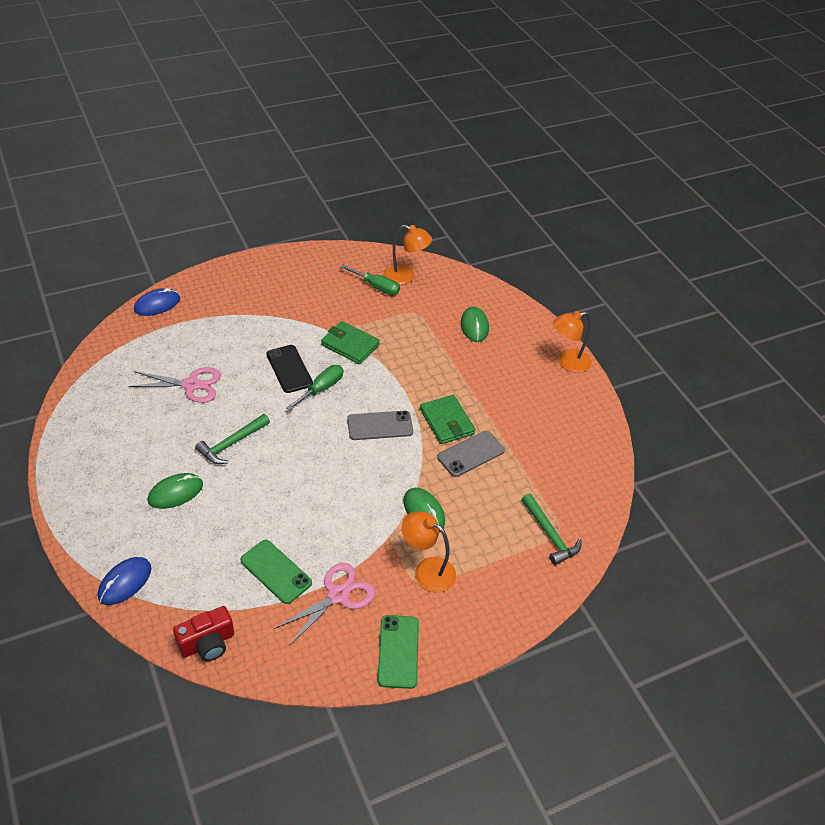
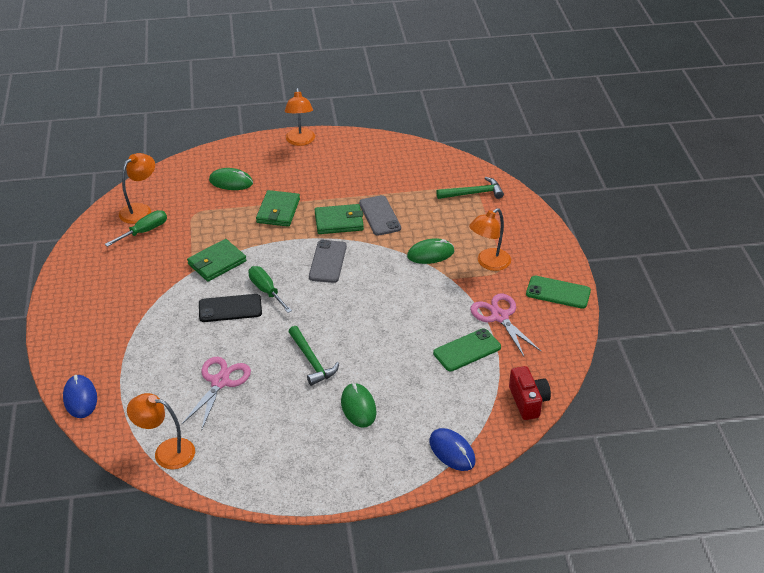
camera: 70 degrees left, 5 degrees down
none -> orange lamp [127,393,195,469]
none -> green wallet [256,190,300,227]

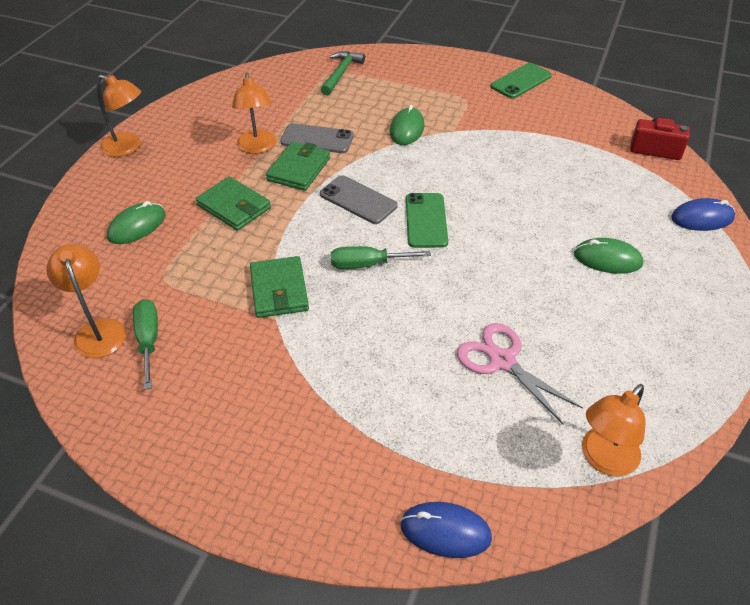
camera: 60 degrees left, 5 degrees up
black phone [199,294,262,322] -> none
green hammer [288,326,339,386] -> none
green phone [433,329,501,371] -> green phone moved to [406,193,448,248]
orange lamp [469,208,511,271] -> orange lamp moved to [232,73,276,154]
pink scissors [470,294,542,356] -> none

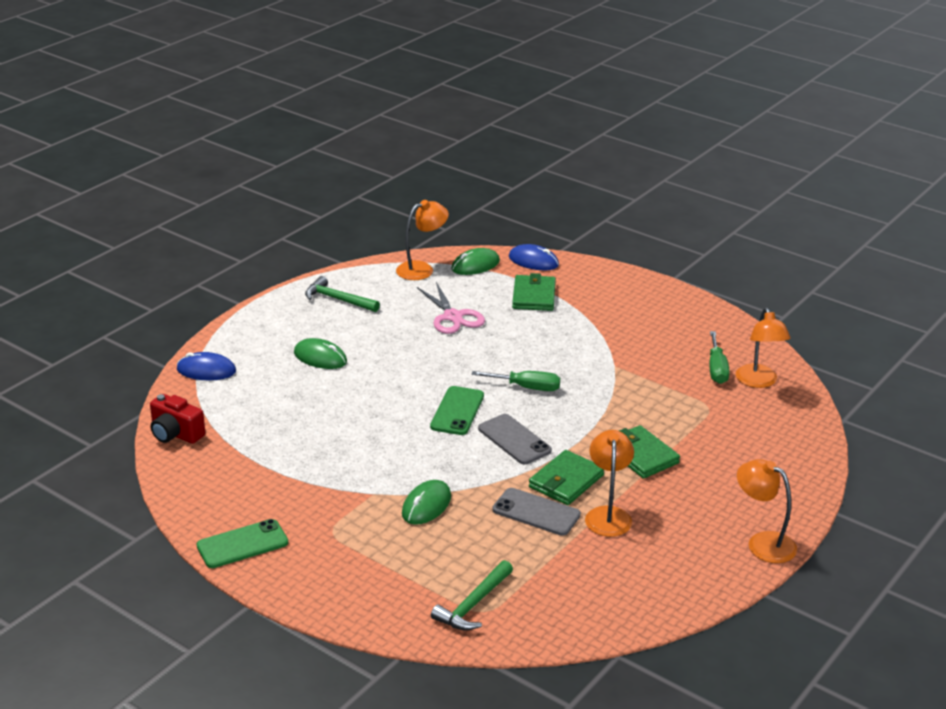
camera: 165 degrees left, 15 degrees down
green mouse [107,201,166,244] -> green mouse moved to [451,248,500,275]
green wallet [250,256,309,318] -> green wallet moved to [512,273,556,311]
none -> green hammer [305,276,380,312]

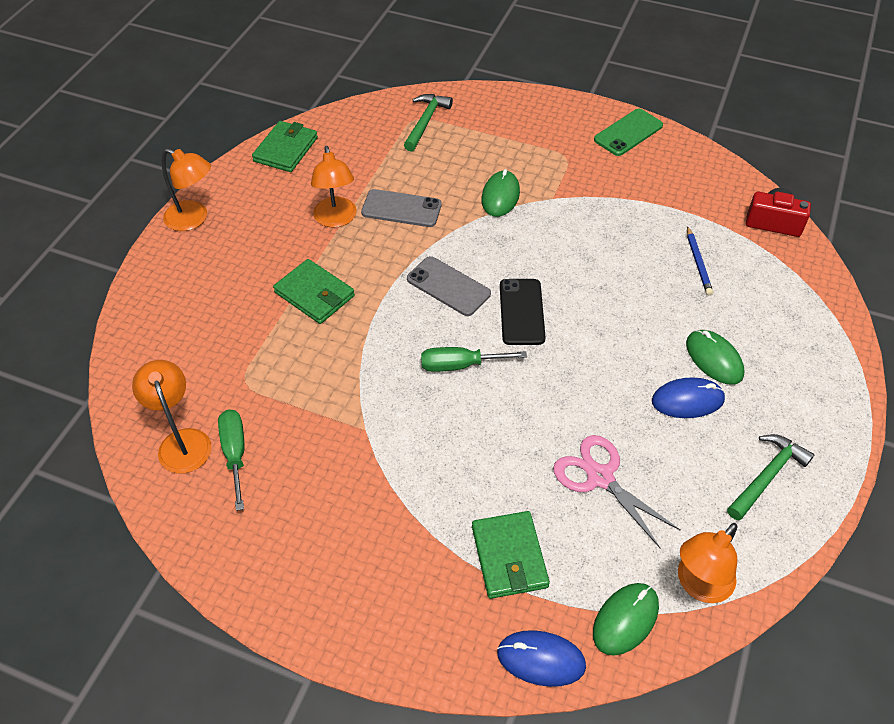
camera: 165 degrees right, 20 degrees up
blue mouse [177,352,236,381] -> blue mouse moved to [652,377,725,418]
green mouse [294,338,347,369] -> green mouse turned 45 degrees clockwise [686,330,745,385]
green hammer [305,276,380,312] -> green hammer turned 60 degrees counterclockwise [727,434,814,521]
green phone [430,386,484,435] -> black phone [500,279,546,345]
green wallet [529,450,604,505] -> green wallet moved to [252,121,318,172]
none -> blue pencil [687,226,713,295]

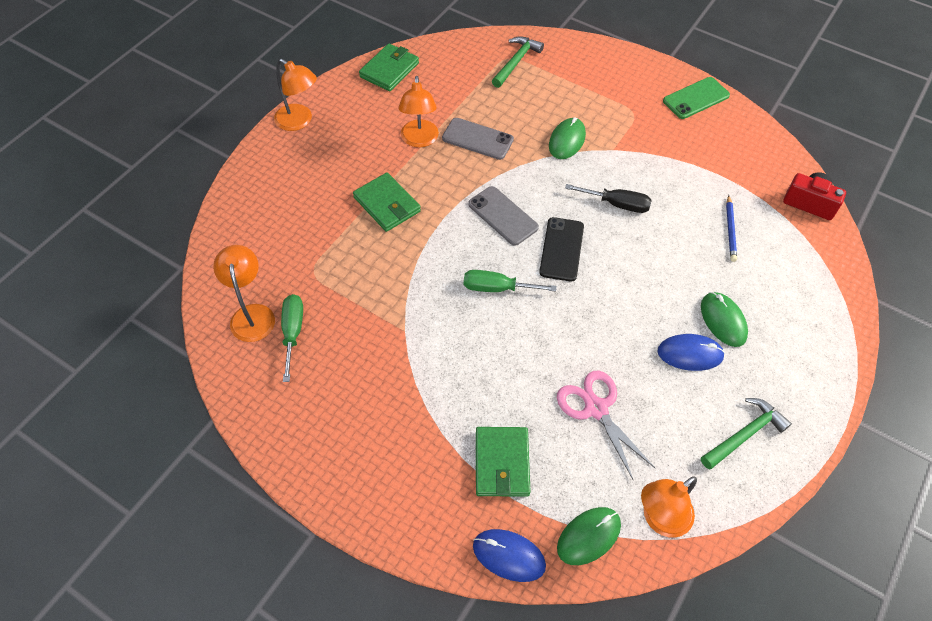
camera: 10 degrees right, 5 degrees up
none -> black screwdriver [565,184,651,213]

